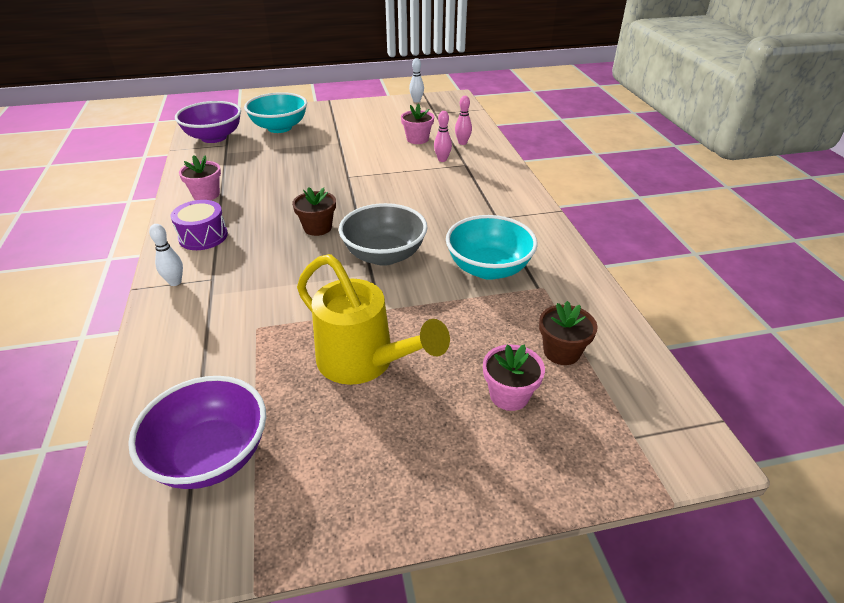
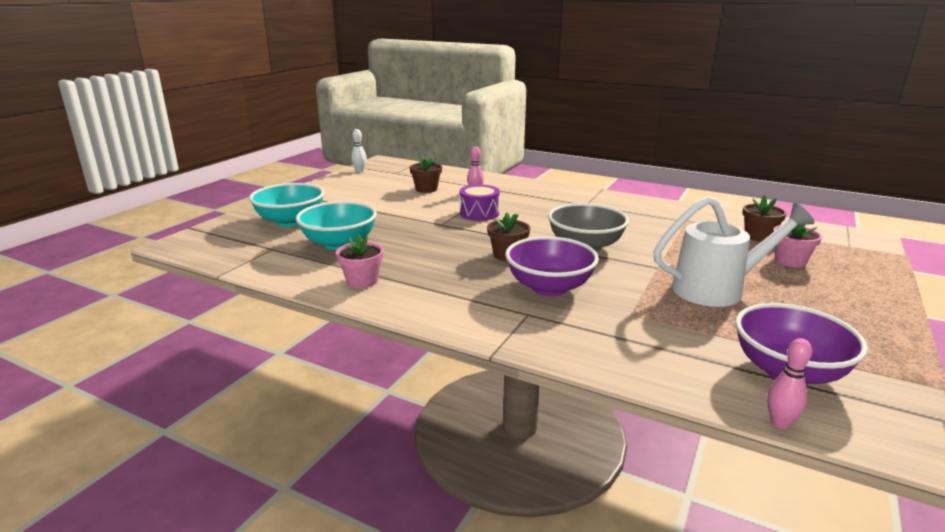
camera: 50 degrees left, 15 degrees down
white bowling pin [149,224,183,286] -> none
purple drum [171,200,228,250] -> purple drum moved to [460,185,500,221]
purple bowl [175,101,241,143] -> purple bowl moved to [505,236,599,296]
yellow watering can [297,254,450,385] -> white watering can [653,196,815,307]
pink flower pot [401,103,434,144] -> brown flower pot [410,155,442,193]
turquoise bowl [446,215,538,280] -> turquoise bowl moved to [296,201,377,250]
pink bowling pin [455,96,472,145] -> pink bowling pin moved to [767,338,812,429]

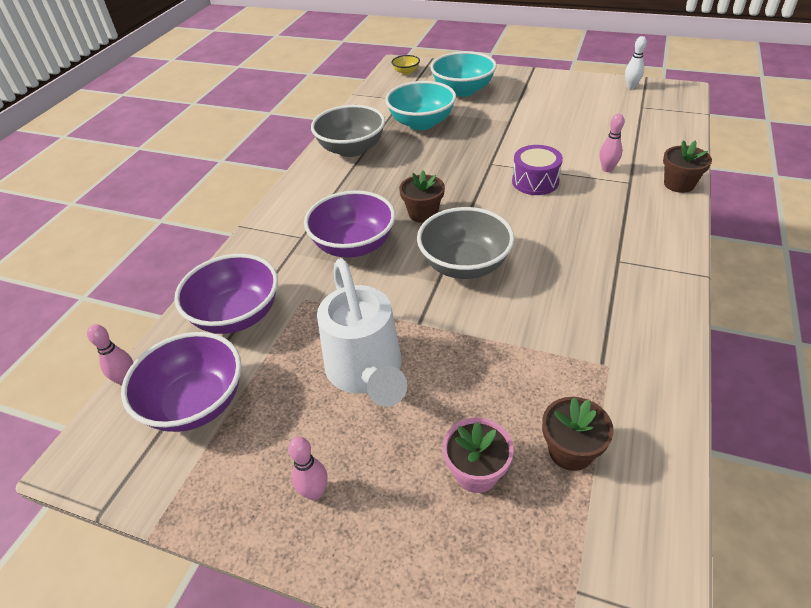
camera: 85 degrees right, 20 degrees up
pink flower pot [336,234,384,288] -> grey bowl [311,105,385,157]
brown flower pot [410,155,442,193] -> brown flower pot moved to [663,140,712,193]
none -> purple bowl [174,254,278,334]
none -> pink bowling pin [288,436,328,500]
none -> yellow bowl [392,55,420,75]

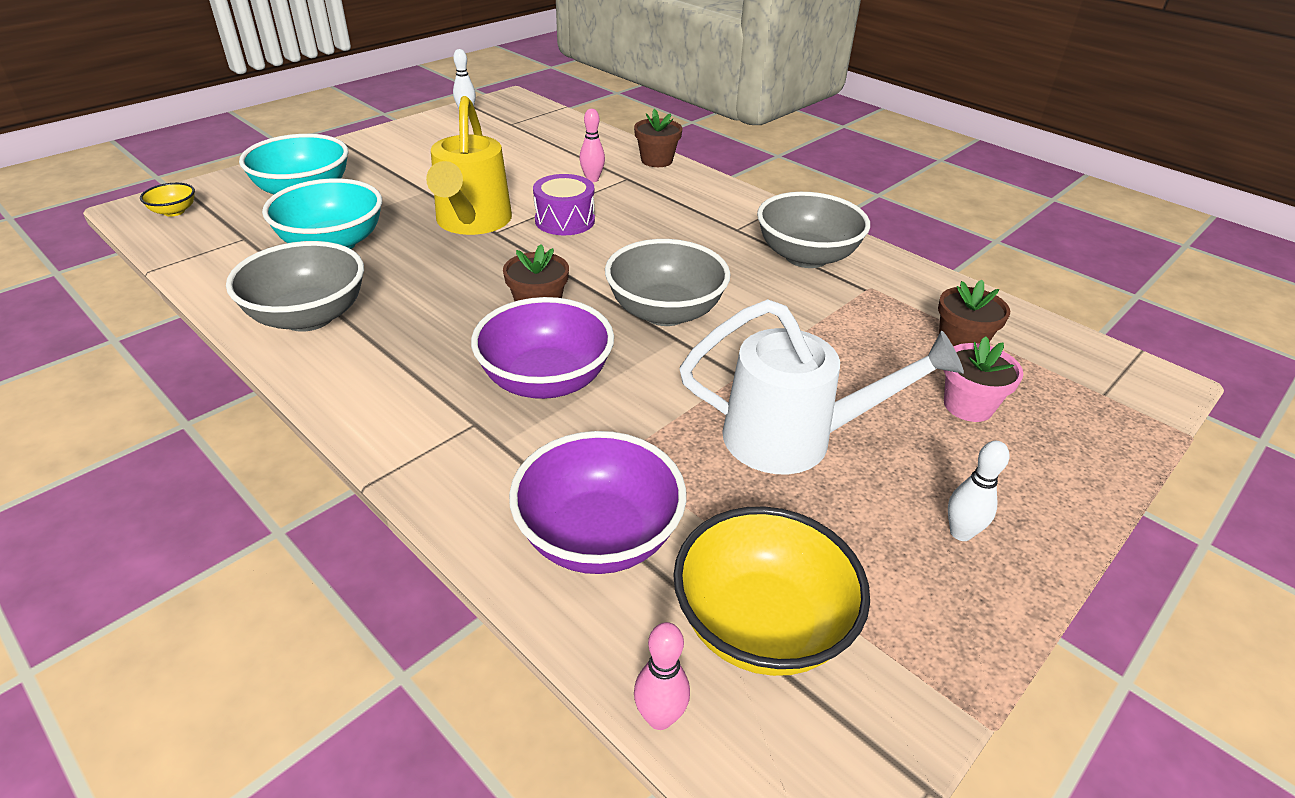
camera: 70 degrees left, 5 degrees down
purple bowl [121,332,242,432] -> yellow bowl [673,507,870,676]
pink bowling pin [288,436,328,500] -> white bowling pin [948,441,1009,541]
none -> yellow watering can [426,96,512,235]
none -> grey bowl [757,192,870,268]

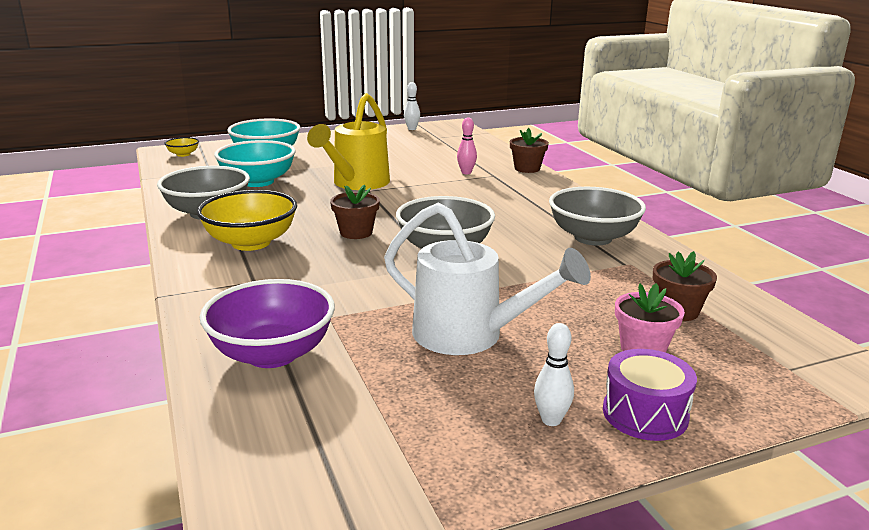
camera: 25 degrees right, 15 degrees down
purple bowl [471,297,614,399] -> none
purple drum [533,174,595,235] -> purple drum moved to [603,349,697,441]
pink bowling pin [634,622,690,730] -> none
yellow bowl [673,507,870,676] -> yellow bowl moved to [197,190,297,251]

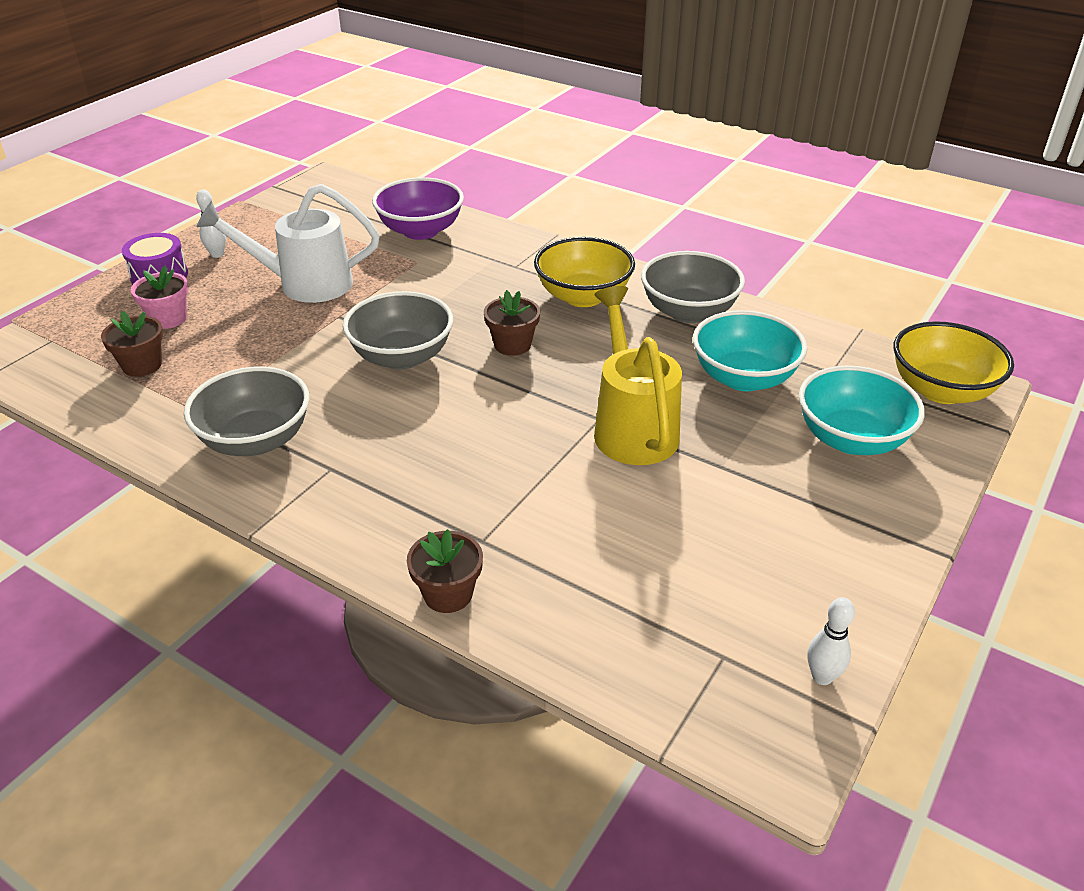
camera: 145 degrees right, 15 degrees up
yellow bowl [165,137,199,157] -> yellow bowl [894,321,1014,404], size x2.14
pink bowling pin [457,117,477,174] -> none

